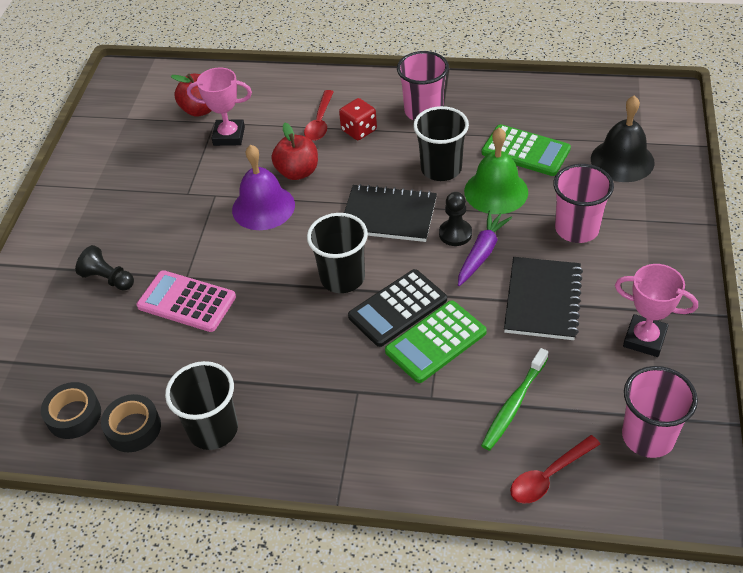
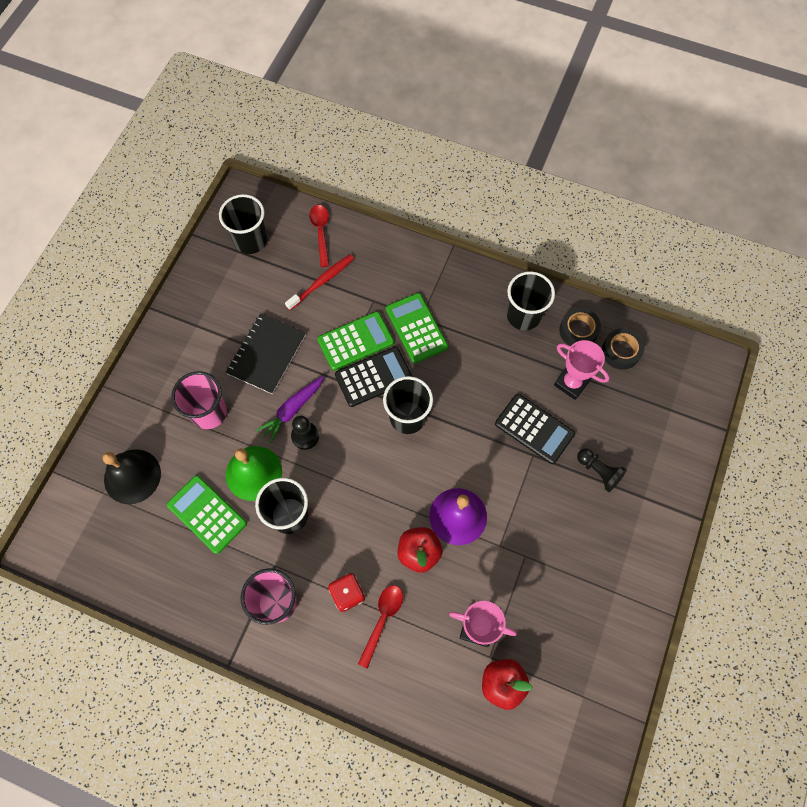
camera: 170 degrees left, 20 degrees up
pink calculator [137,270,236,332] -> black calculator [495,394,575,464]
black notebook [344,184,437,242] -> none
green toothbrush [481,348,548,451] -> red toothbrush [285,254,354,310]
red spoon [510,435,600,504] -> red spoon turned 75 degrees counterclockwise [309,205,329,267]
pink trophy [615,264,698,357] -> pink trophy moved to [554,340,609,400]
pink cup [622,366,698,458] -> black cup [219,194,267,254]
none -> green calculator [386,293,448,363]

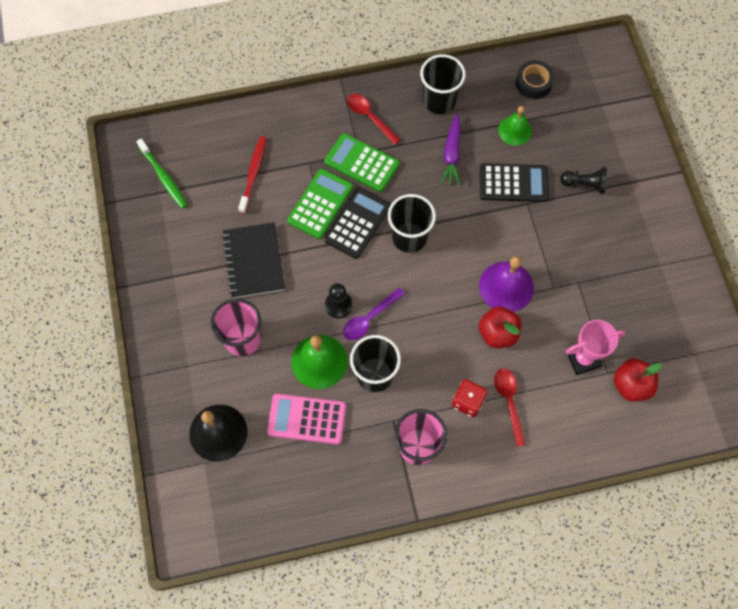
camera: 35 degrees left, 0 degrees up
green calculator [167,475,247,554] -> pink calculator [267,394,346,445]
black cup [219,194,267,254] -> green toothbrush [136,138,187,208]
purple carrot [256,376,324,444] -> purple carrot moved to [440,113,460,186]
red spoon [309,205,329,267] -> red spoon moved to [347,94,401,145]
pink trophy [554,340,609,400] -> green bell [498,106,532,146]
black tape [559,308,601,346] -> none
none -> purple spoon [343,288,405,340]

